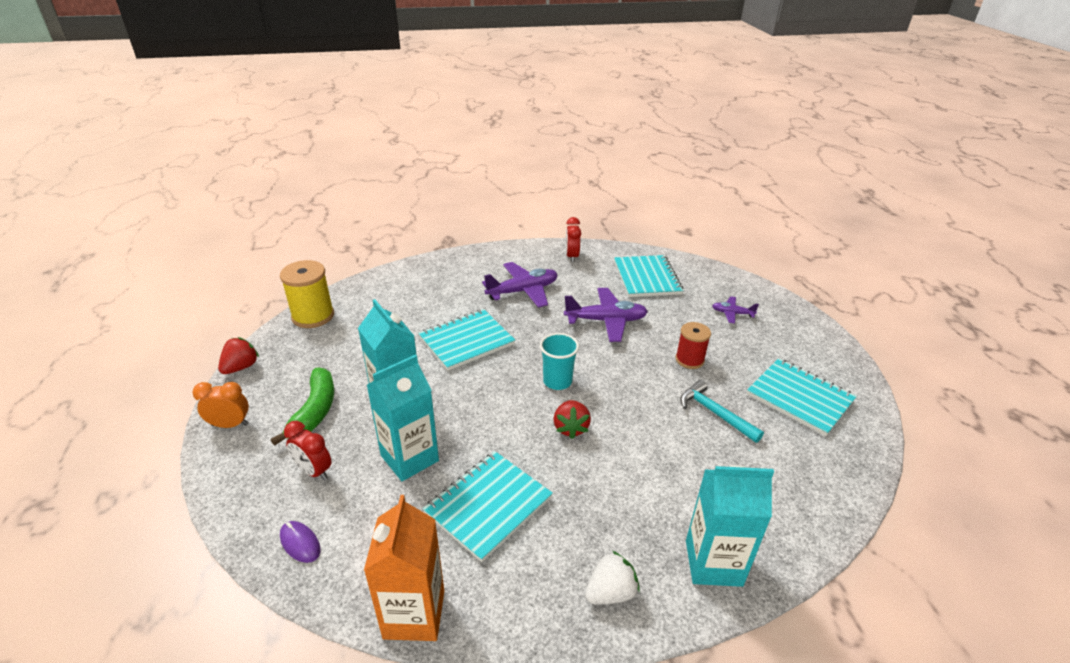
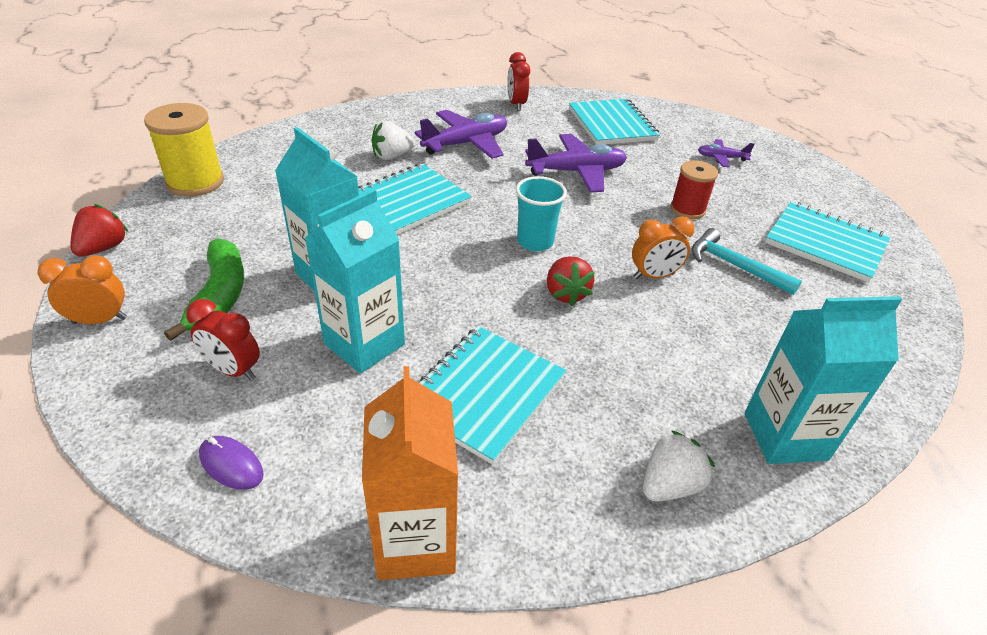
camera: 10 degrees left, 5 degrees up
none -> white strawberry [372,121,415,160]
none -> orange clock [632,216,695,279]

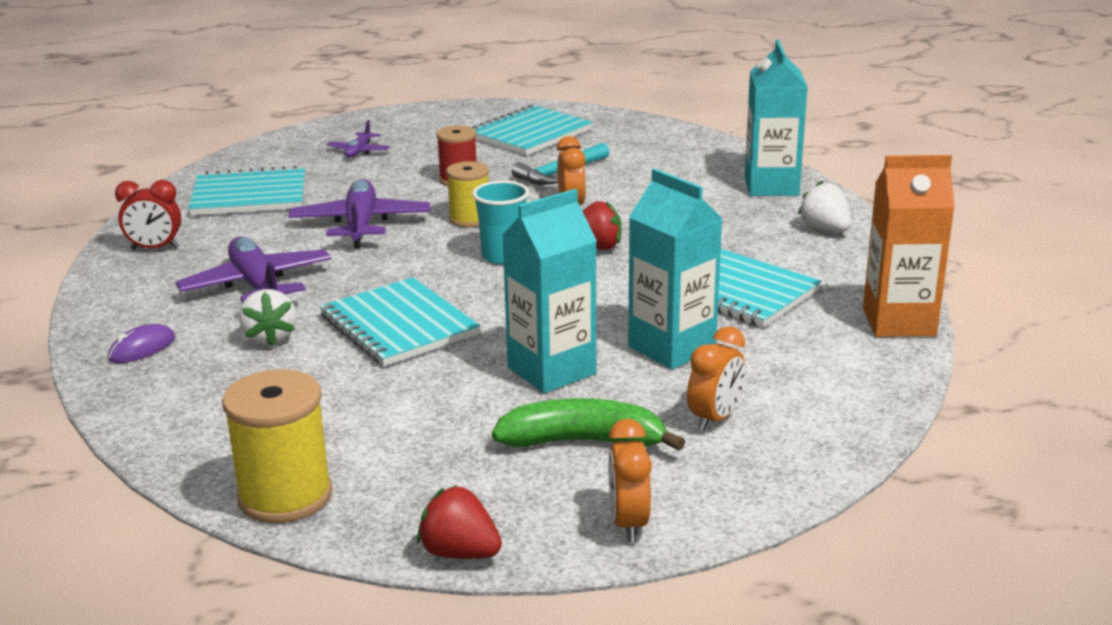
camera: 80 degrees left, 15 degrees down
red clock [186,299,260,381] -> orange clock [687,326,745,431]
purple mouse [199,436,264,490] -> purple mouse moved to [108,324,175,363]
none -> yellow spool [446,161,489,227]

